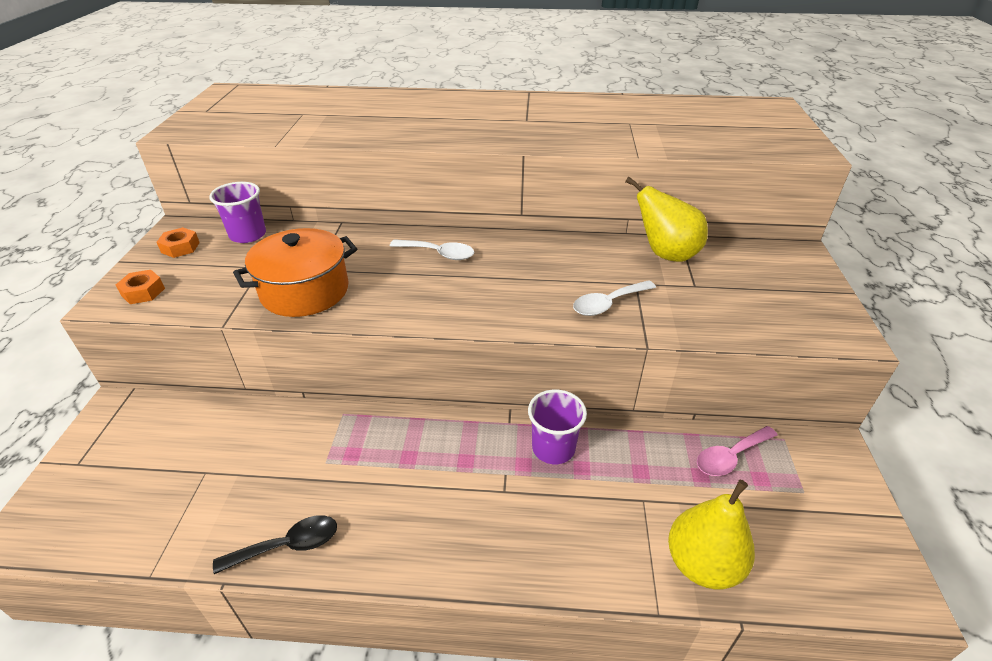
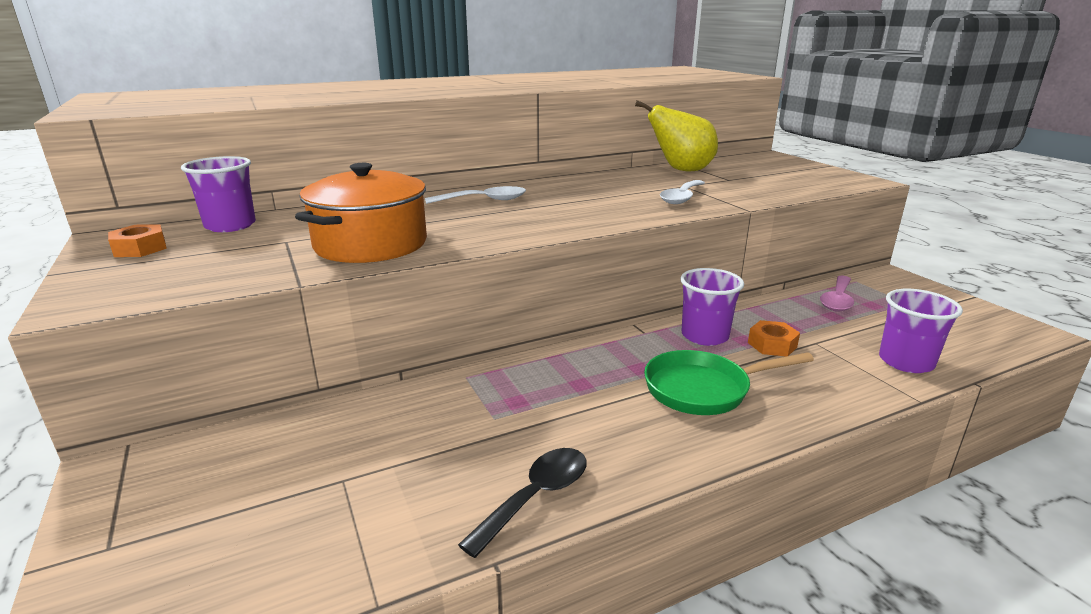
camera: 30 degrees left, 15 degrees down
orange nut [116,270,165,304] -> orange nut moved to [748,320,800,357]
yellow pear [668,480,755,589] -> purple cup [879,289,963,373]
none -> green pan [644,350,814,415]

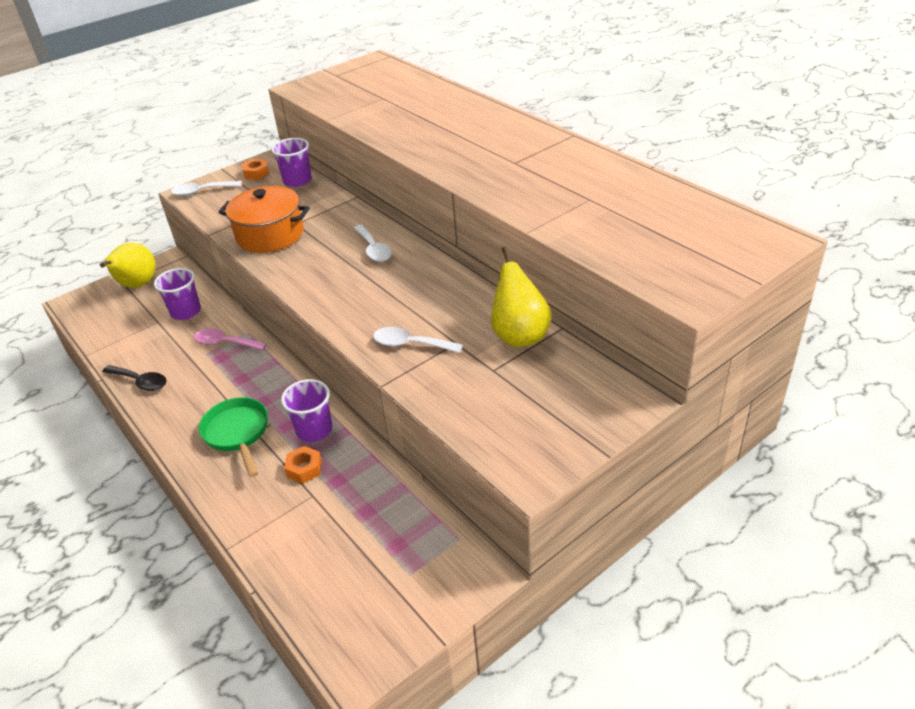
camera: 80 degrees right, 15 degrees up
pink spoon [820,276,854,312] -> pink spoon moved to [194,328,267,351]
purple cup [879,289,963,373] -> purple cup moved to [154,268,201,320]
none -> yellow pear [100,243,156,288]
none -> white spoon [171,181,241,196]

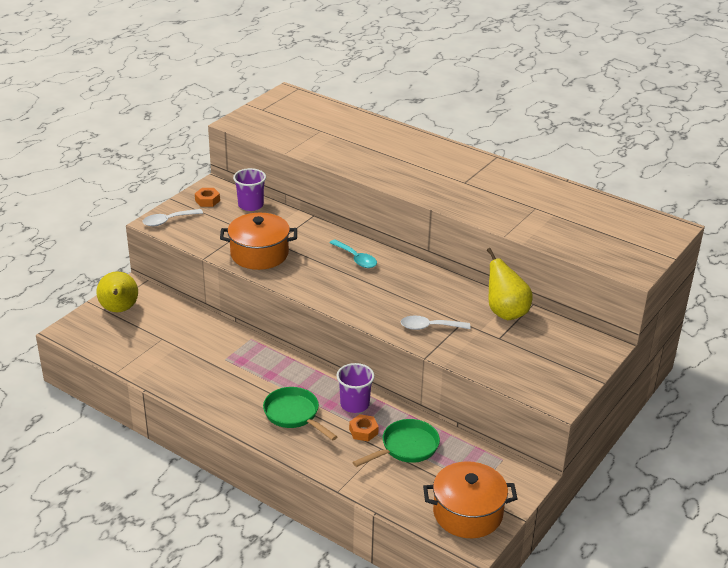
camera: 20 degrees left, 5 degrees down
black spoon [102,365,167,391] -> none
purple cup [154,268,201,320] -> none
pink spoon [194,328,267,351] -> none
white spoon [354,225,392,262] -> turquoise spoon [330,239,377,268]
none -> green pan [353,419,440,467]
none -> orange pot [423,461,517,538]

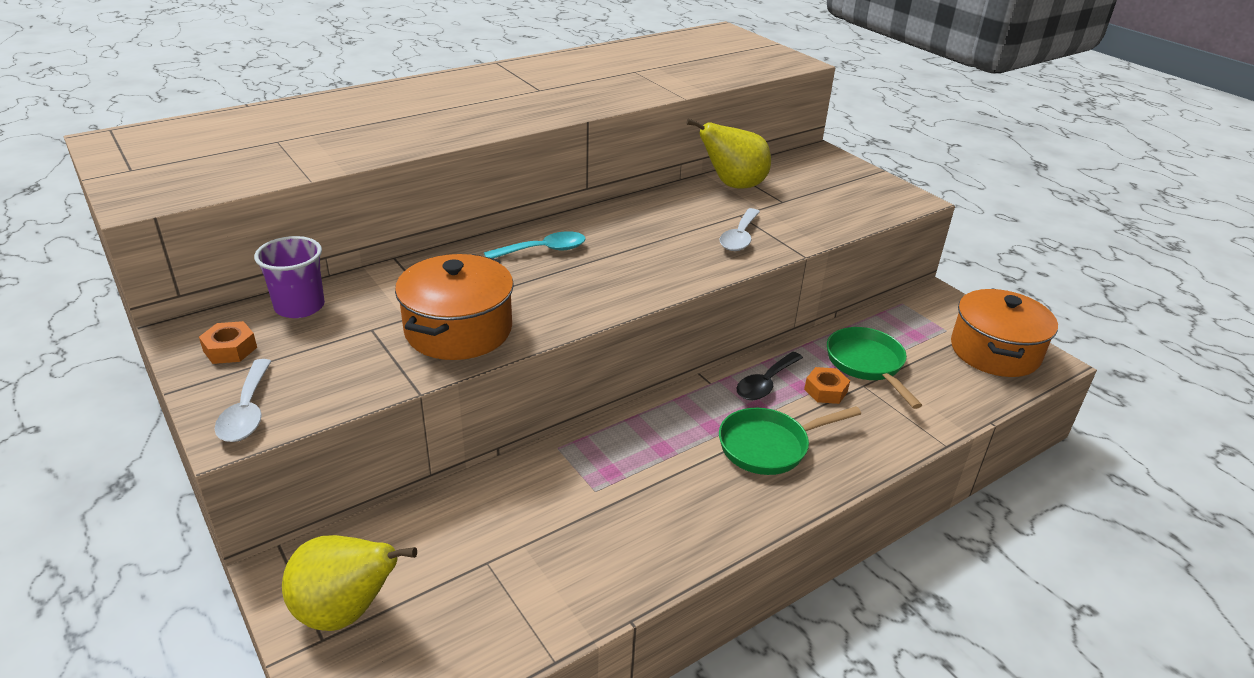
camera: 70 degrees left, 0 degrees up
purple cup [337,363,375,413] -> black spoon [737,352,803,400]

